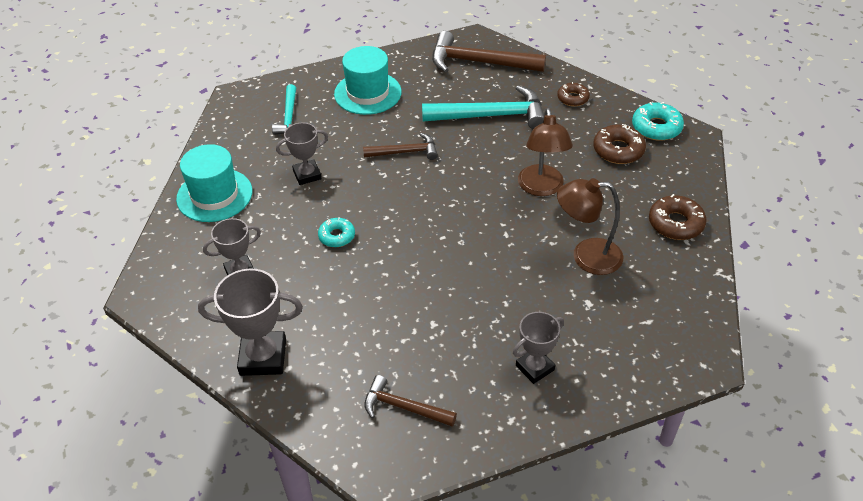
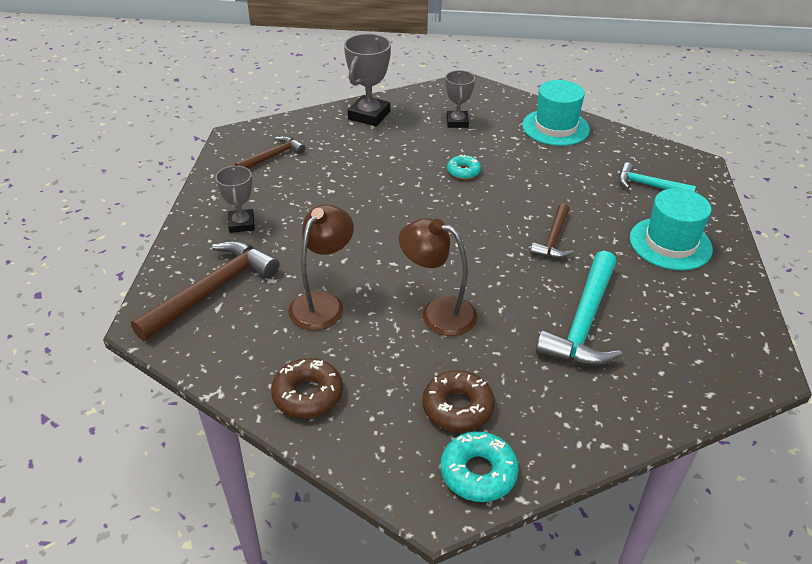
camera: 115 degrees right, 5 degrees down
grey trophy [276,123,328,185] -> none
brown hammer [432,31,546,72] -> brown hammer moved to [131,240,279,341]
brown donut [557,82,590,106] -> none

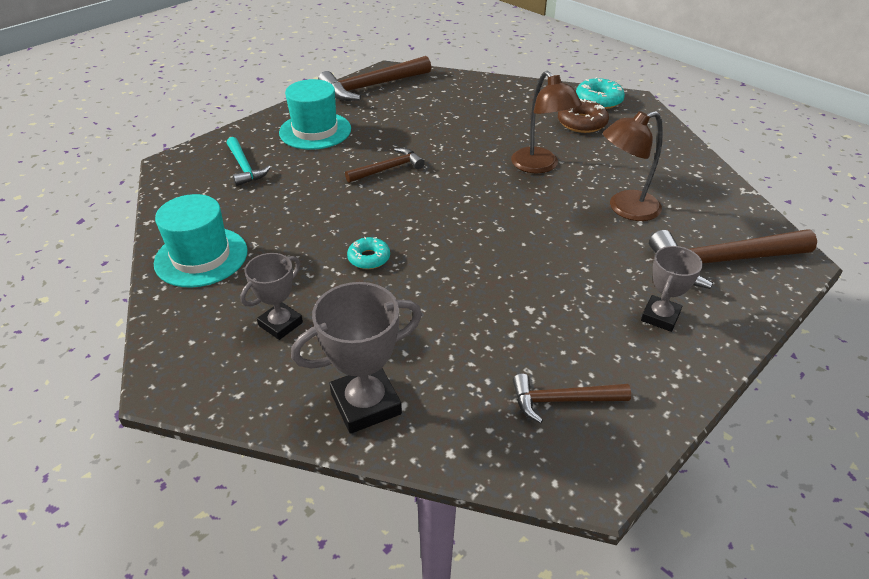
camera: 140 degrees left, 0 degrees up
brown donut [271,358,343,418] -> none
turquoise hammer [536,251,622,366] -> none
none -> brown hammer [318,56,431,101]

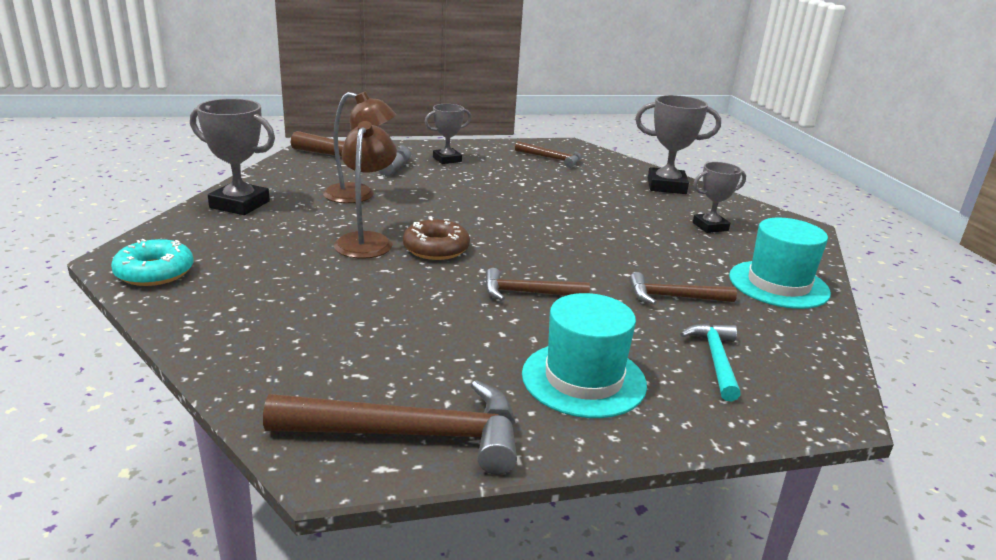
camera: 150 degrees left, 15 degrees down
turquoise donut [347,237,390,269] -> none
brown donut [558,99,609,133] -> brown donut moved to [403,218,470,260]
none -> grey trophy [190,99,275,215]
none -> brown hammer [629,272,737,305]

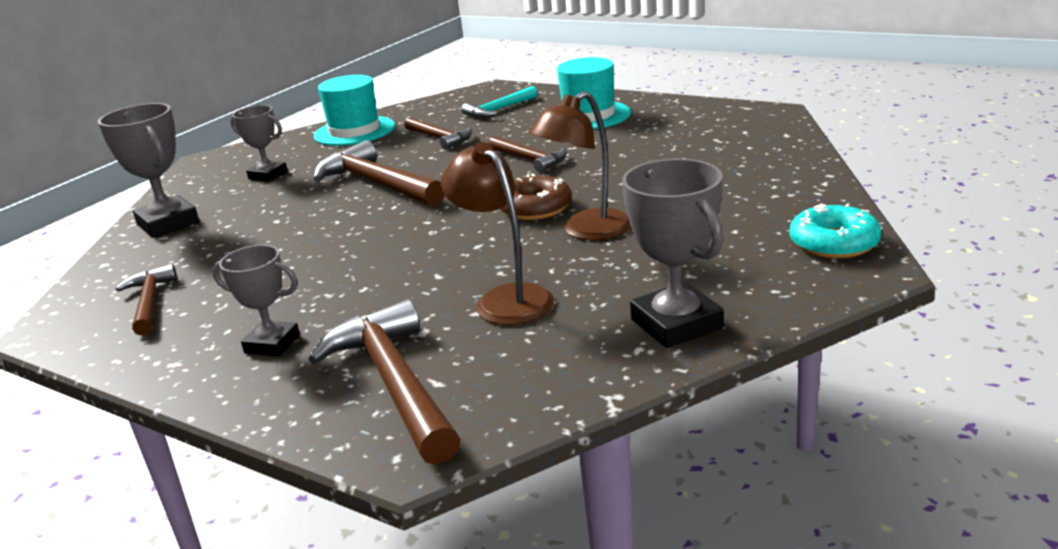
camera: 130 degrees left, 0 degrees up
brown hammer [263,380,517,475] -> brown hammer moved to [313,140,445,206]

